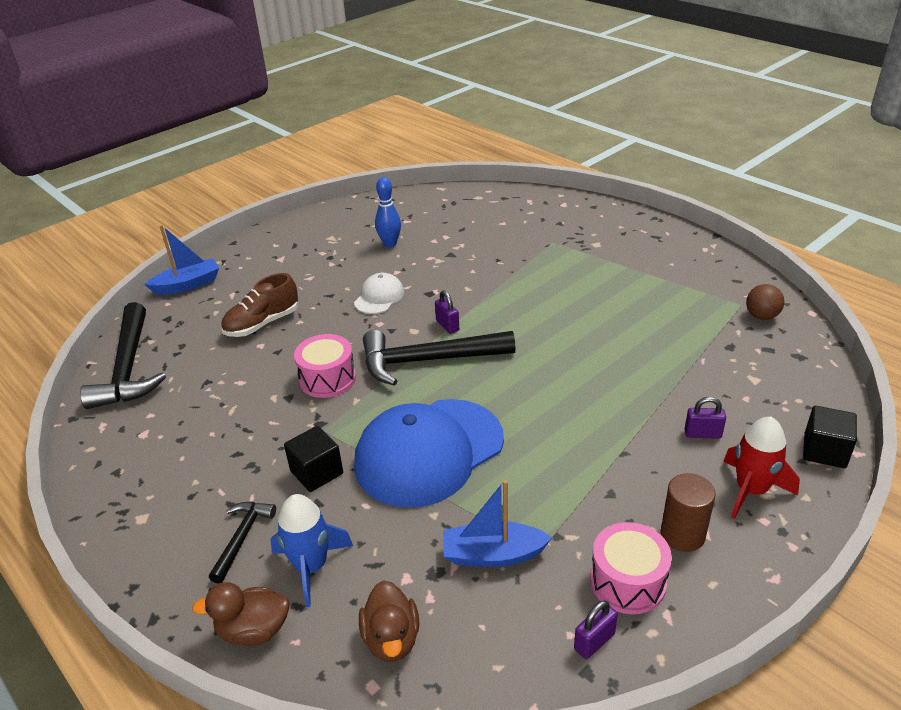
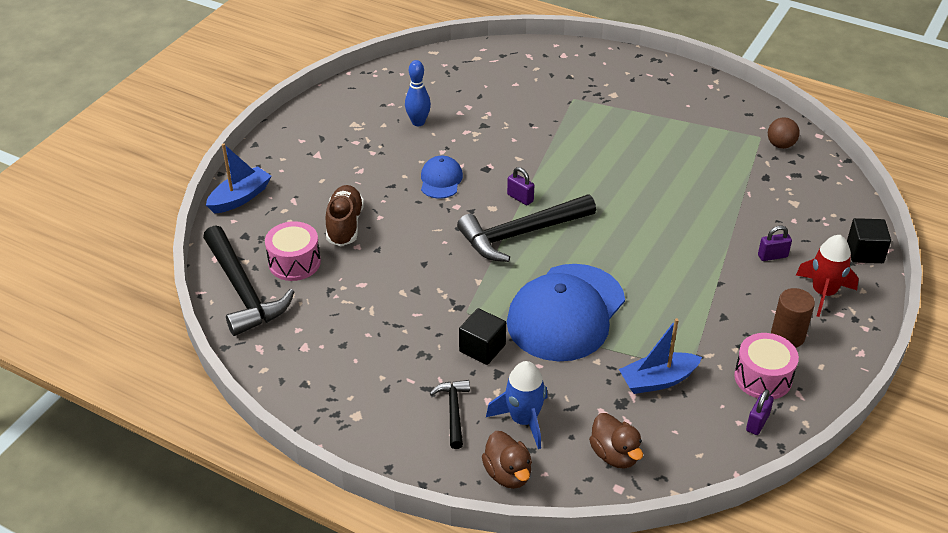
camera: 20 degrees left, 5 degrees up
brown duck [192,582,290,646] -> brown duck turned 90 degrees counterclockwise [482,431,532,489]
brown shoe [221,273,298,337] -> brown shoe turned 150 degrees clockwise [326,185,364,246]
pink drum [294,334,356,398] -> pink drum moved to [265,221,321,281]
white cap [354,273,404,314] -> blue cap [421,156,463,199]

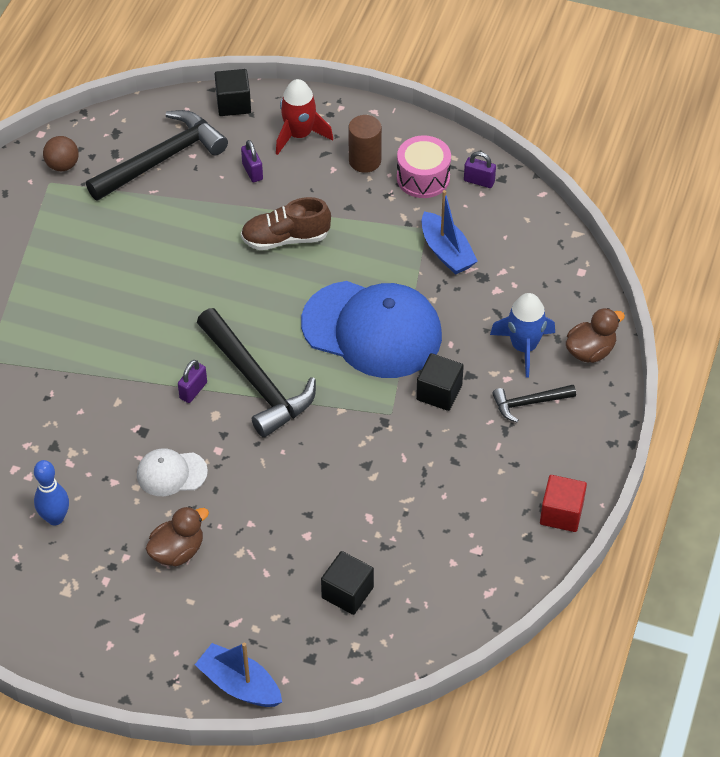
camera: 100 degrees left, 10 degrees up
black hammer [203,225,294,336] -> black hammer moved to [86,110,228,201]
pink drum [265,221,321,281] -> black cube [321,551,374,615]
brown shoe [326,185,364,246] -> brown shoe moved to [241,197,331,250]
blue cap [421,156,463,199] -> white cap [137,448,208,496]
brown duck [589,413,643,469] -> brown duck moved to [146,506,209,566]
none -> red cube [540,475,587,532]

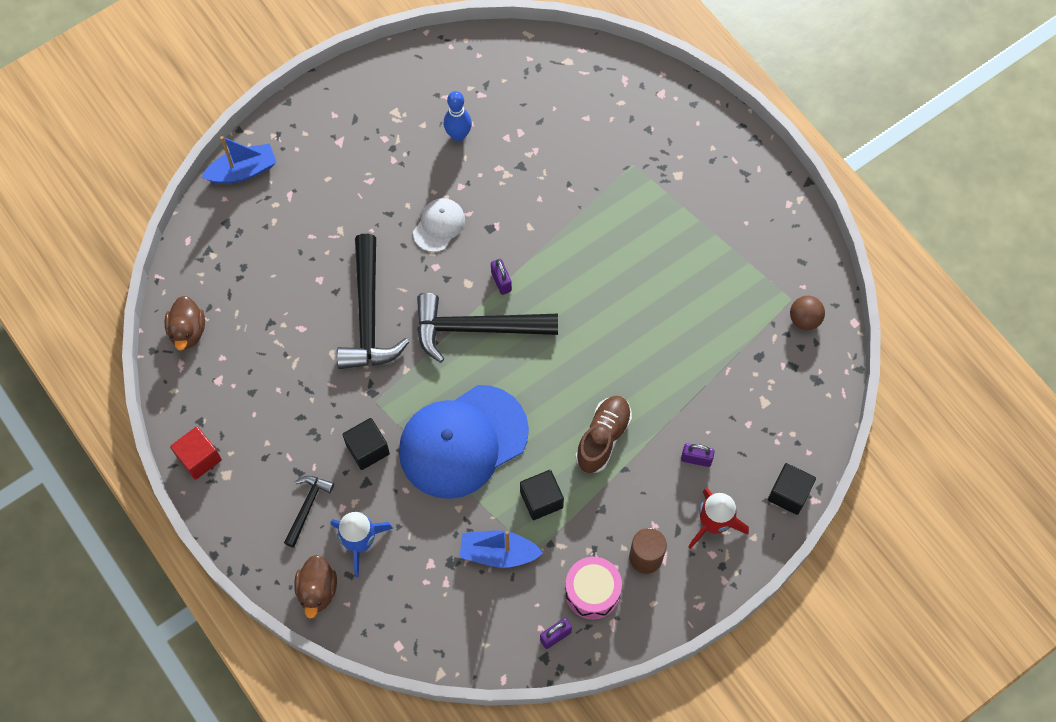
camera: 125 degrees right, 15 degrees up
black hammer [86,110,228,201] -> black hammer moved to [337,234,409,369]
brown duck [146,506,209,566] -> brown duck moved to [165,296,205,351]
black cube [321,551,374,615] -> black cube moved to [520,470,564,520]

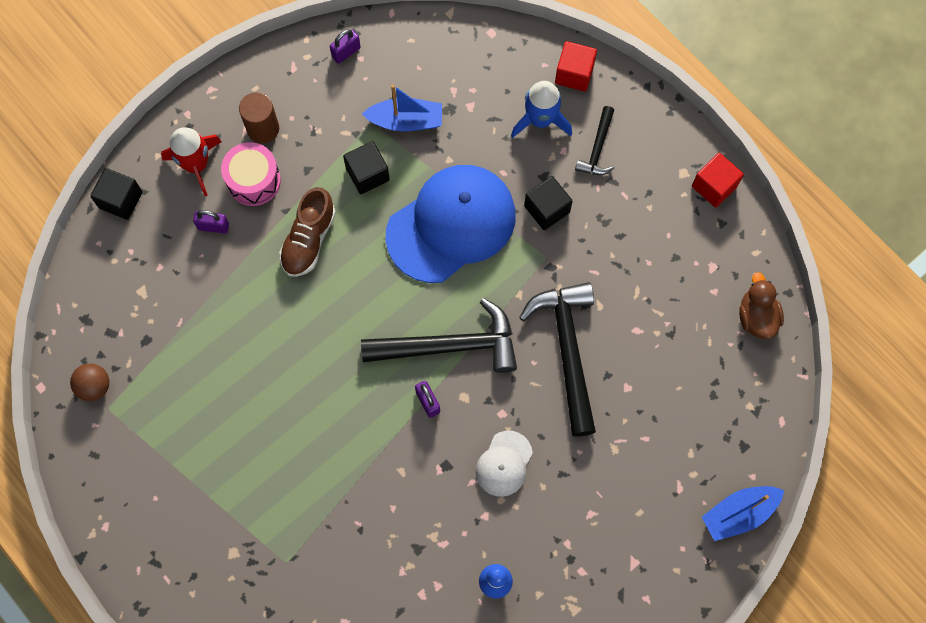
camera: 175 degrees right, 5 degrees up
brown duck [294,555,337,619] -> red cube [555,41,597,91]
pink drum [565,557,622,620] -> pink drum moved to [221,142,281,206]

